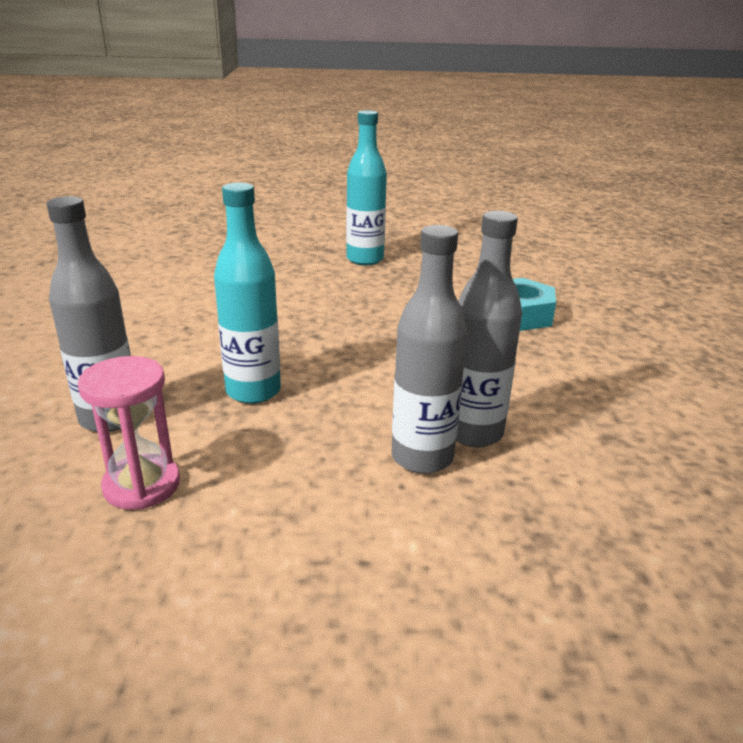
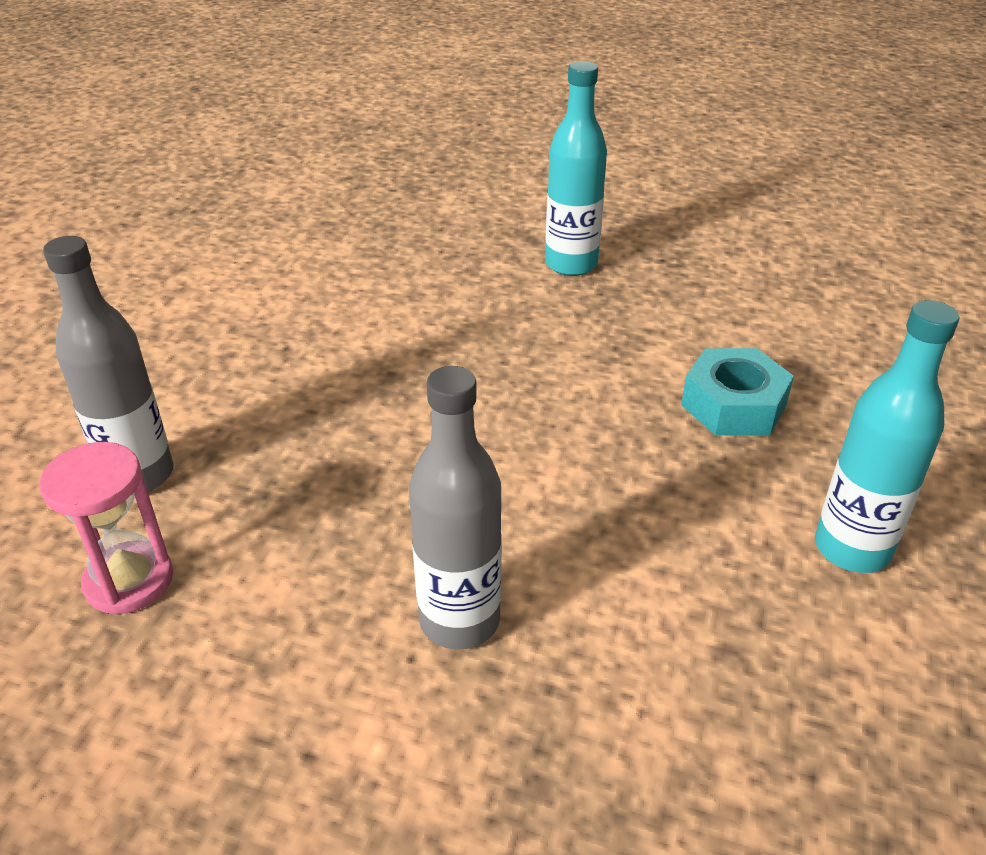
camera: 20 degrees right, 10 degrees up
turquoise bottle [214,182,281,404] -> turquoise bottle moved to [815,300,960,573]
grey bottle [456,211,522,447] -> none

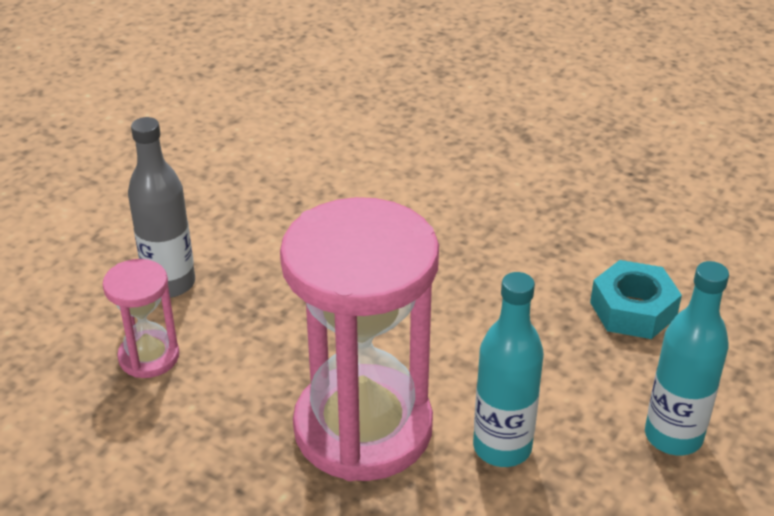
camera: 15 degrees right, 0 degrees up
grey bottle [409,366,502,650] -> pink hourglass [280,197,439,481]
turquoise bottle [545,61,607,276] -> turquoise bottle moved to [473,272,544,467]

